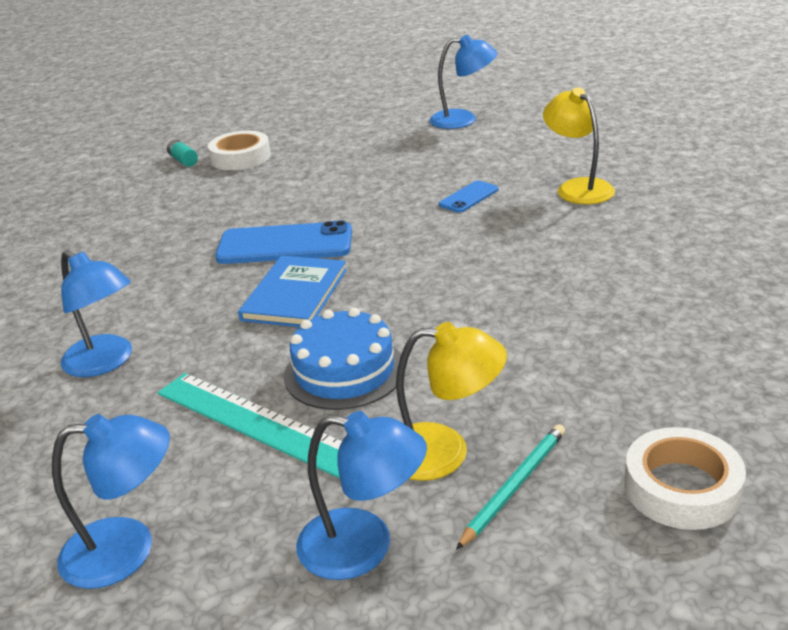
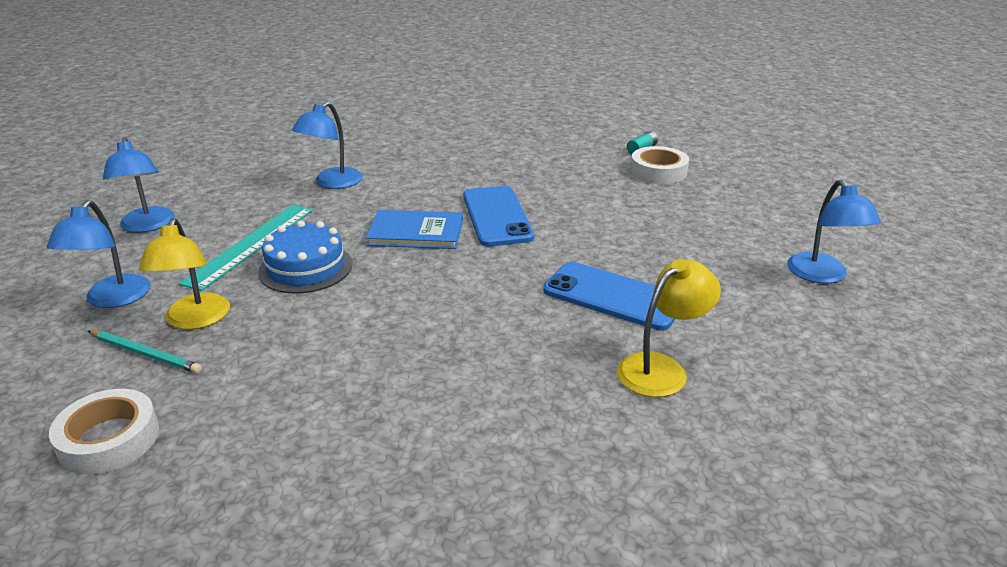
camera: 75 degrees right, 0 degrees up
blue phone [439,180,498,213] -> blue phone [543,262,675,331], size x1.94

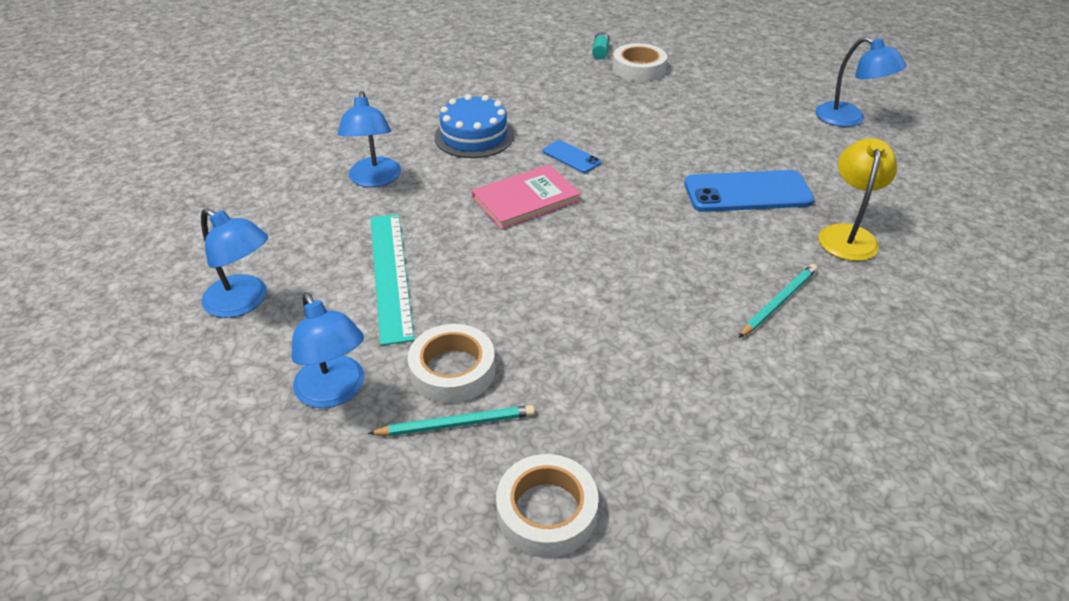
camera: 35 degrees left, 10 degrees up
yellow lamp [139,218,230,330] -> white tape [408,324,495,404]
blue cake [258,221,353,294] -> blue cake moved to [434,94,514,158]
blue book [366,210,463,249] -> pink book [472,165,581,230]
blue phone [463,186,534,246] -> blue phone [543,140,601,173], size x0.52
none -> turquoise pencil [739,264,817,338]

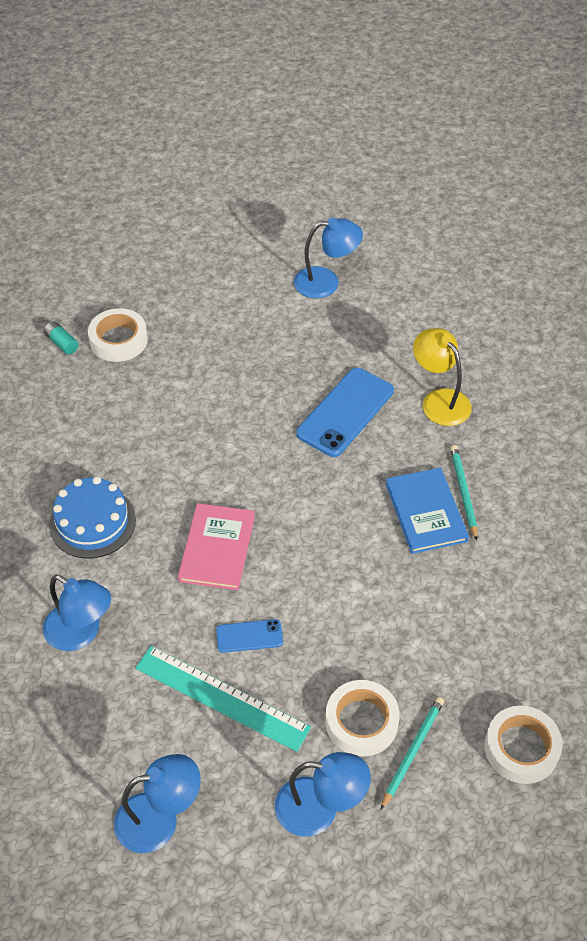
camera: 50 degrees left, 10 degrees up
blue phone [543,140,601,173] -> blue phone moved to [216,619,283,653]
none -> blue book [386,468,469,554]

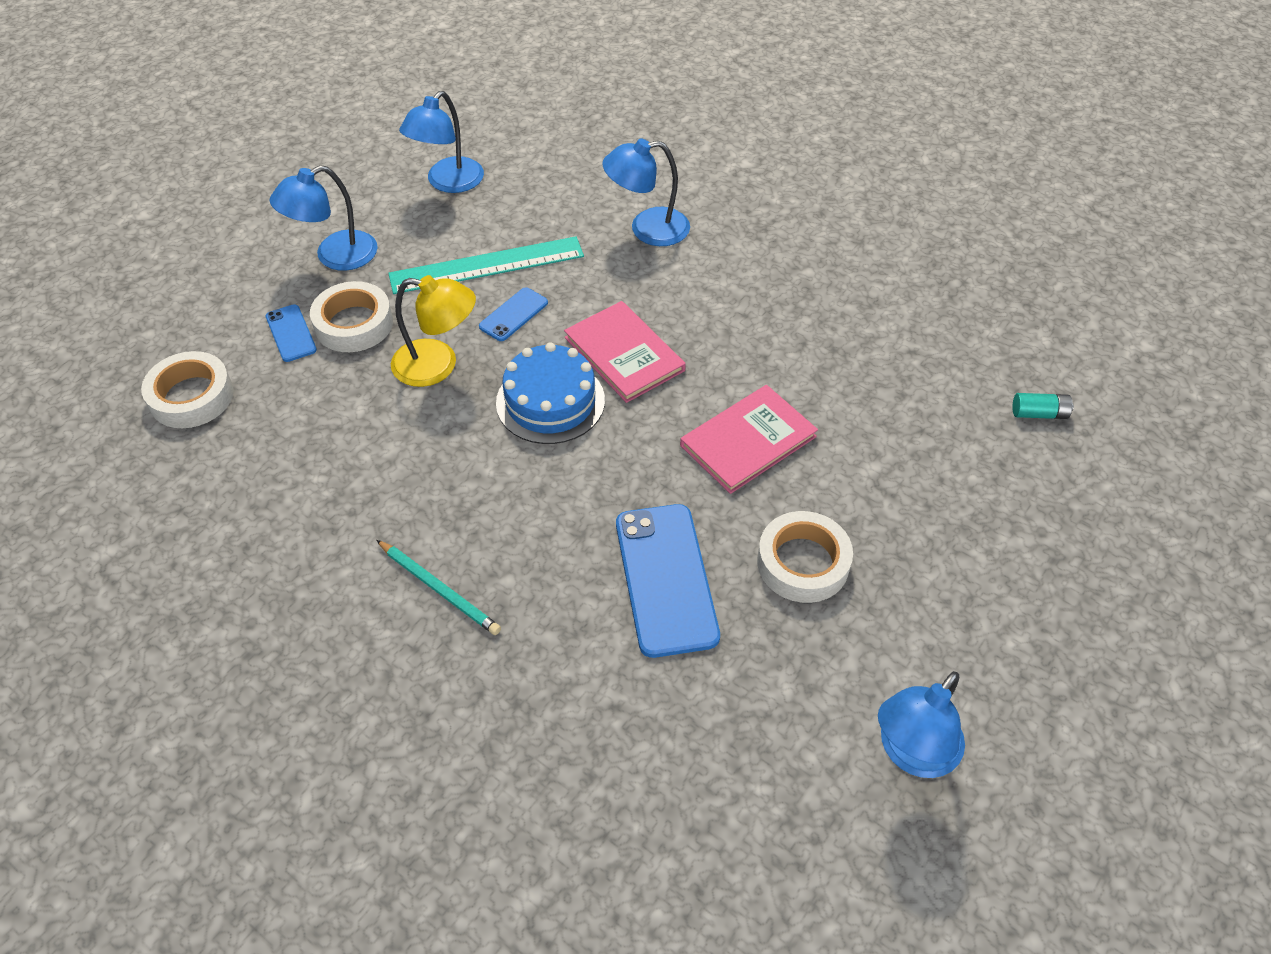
camera: 135 degrees right, 0 degrees up
blue cake [49,477,136,559] -> blue cake moved to [496,342,605,444]
white tape [88,308,148,362] -> white tape moved to [757,511,853,603]
turquoise pencil [381,697,444,810] -> blue phone [266,304,317,362]
blue book [386,468,469,554] -> none
yellow lamp [413,328,472,426] -> yellow lamp moved to [391,275,476,387]
none -> pink book [680,385,818,494]

